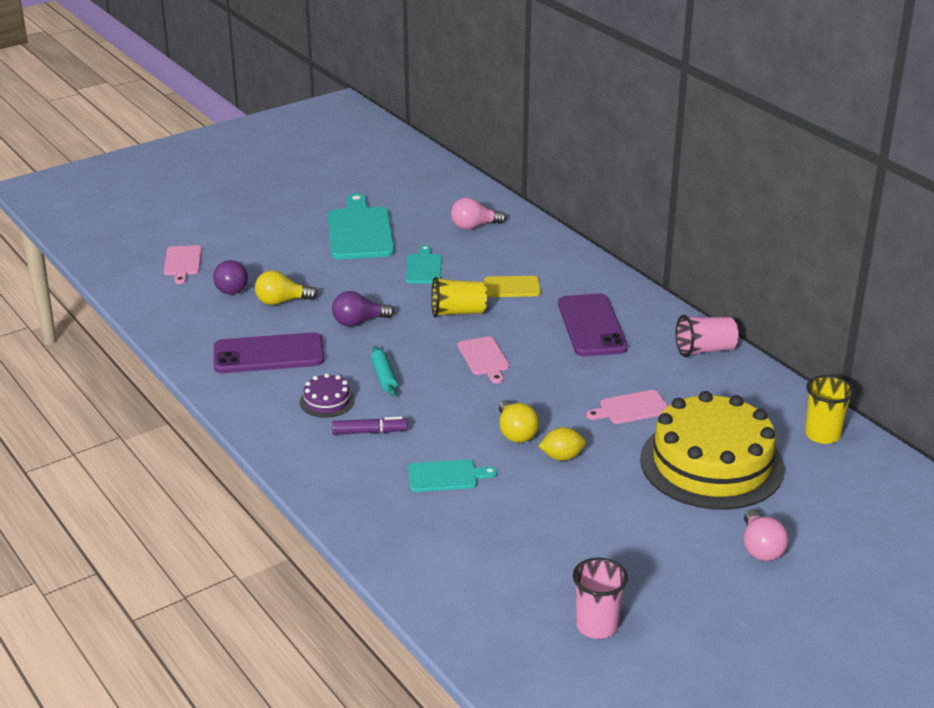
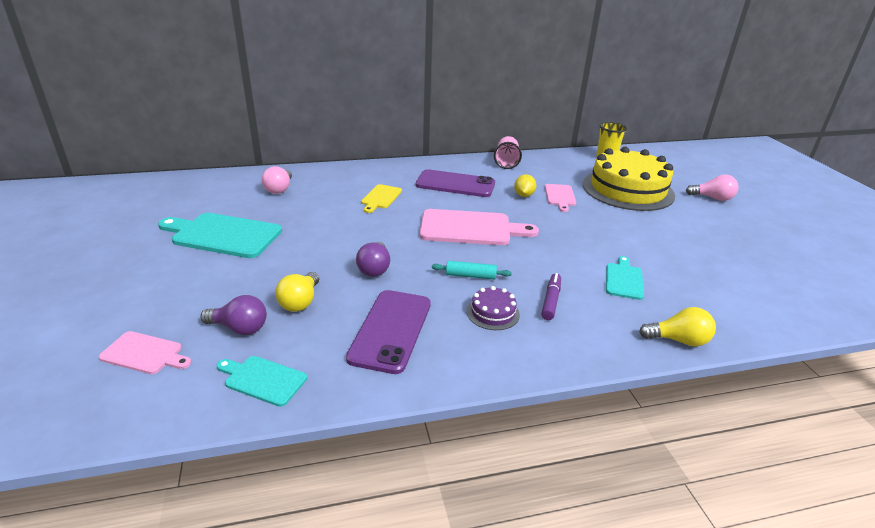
camera: 70 degrees left, 0 degrees up
turquoise cutting board [405,245,442,284] -> turquoise cutting board moved to [217,356,307,407]
yellow cup [431,277,487,317] -> none
pink cutting board [458,336,510,383] -> pink cutting board [420,209,539,245], size x1.85
yellow light bulb [499,400,539,443] -> yellow light bulb moved to [639,307,716,346]
yellow lemon [538,427,586,461] -> yellow lemon moved to [514,174,536,197]
pink cup [573,558,628,639] -> none

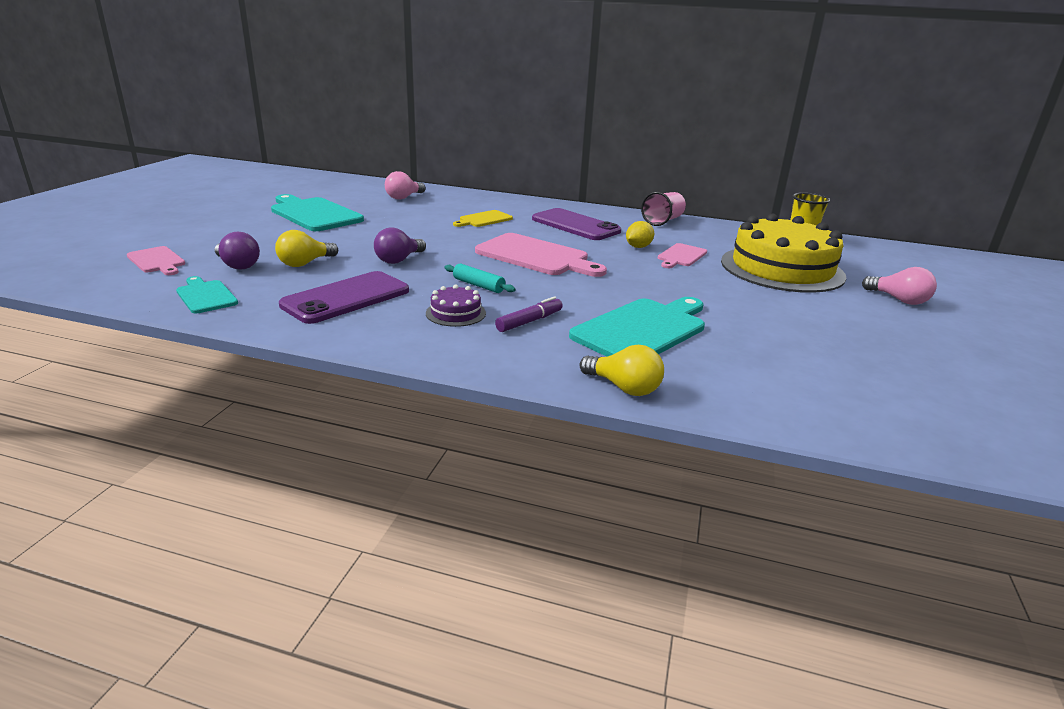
camera: 30 degrees right, 5 degrees down
turquoise cutting board [606,256,644,300] -> turquoise cutting board [569,297,705,357], size x1.85

